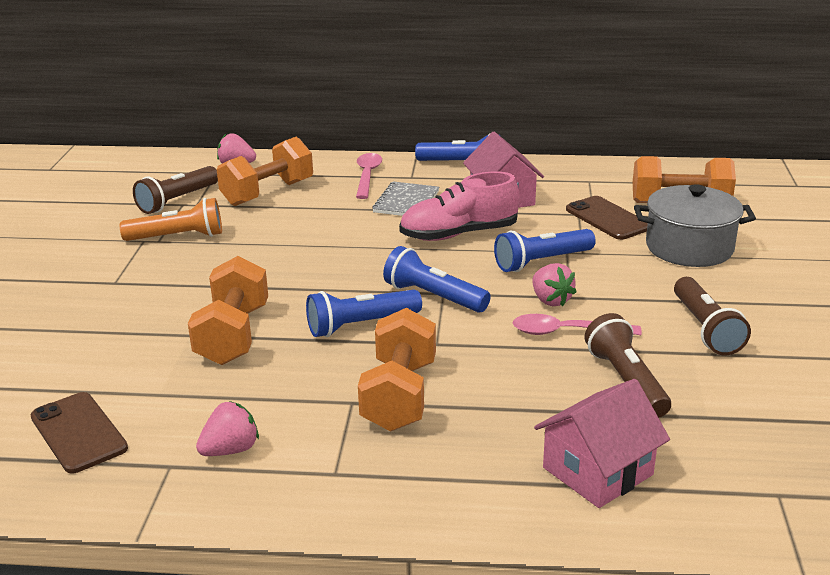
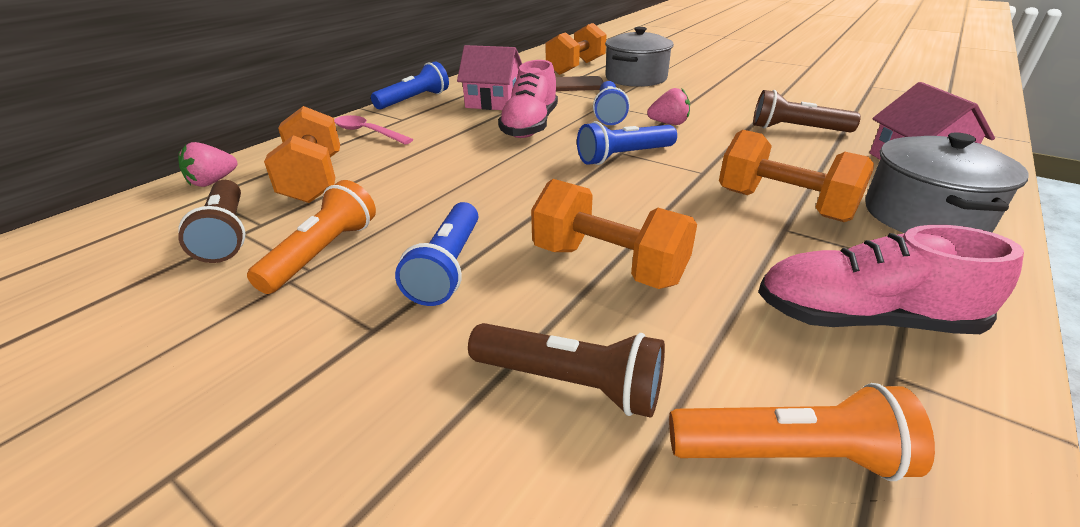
camera: 60 degrees left, 5 degrees up
brown phone [31,392,128,473] -> orange flashlight [669,383,935,481]
pink strawberry [196,401,259,456] -> pink shoe [758,225,1024,334]
blue flashlight [306,290,422,337] -> blue flashlight moved to [395,202,478,306]
grey notebook [372,182,439,216] -> none
pink spoon [513,314,642,335] -> none
brown flashlight [674,277,751,356] -> brown flashlight moved to [468,323,665,418]
none -> grey pot [865,133,1029,233]

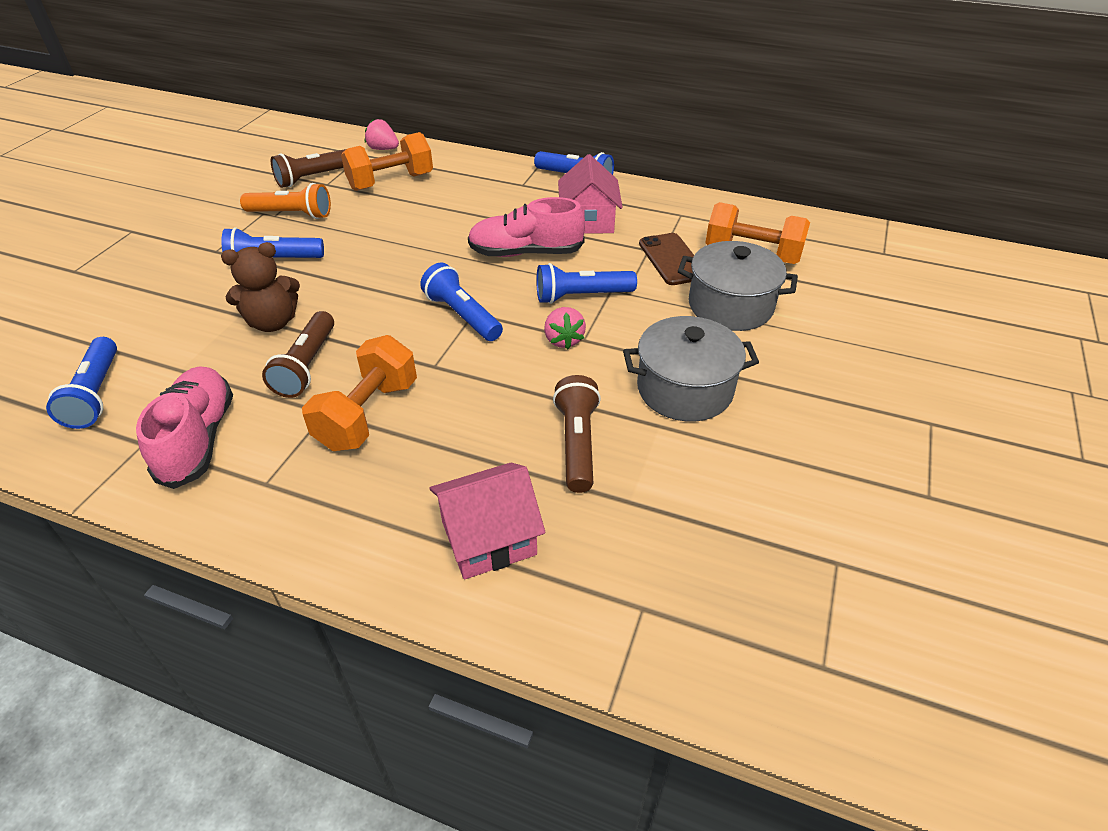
camera: 75 degrees right, 10 degrees up
pink spoon [334,115,413,145] -> none
brown flashlight [468,323,665,418] -> brown flashlight moved to [262,311,334,398]
orange dumbbell [531,179,697,289] -> brown teddy bear [221,242,300,332]
orange flashlight [669,383,935,481] -> blue flashlight [46,337,117,429]
grey pot [865,133,1029,233] -> grey pot moved to [623,316,759,422]

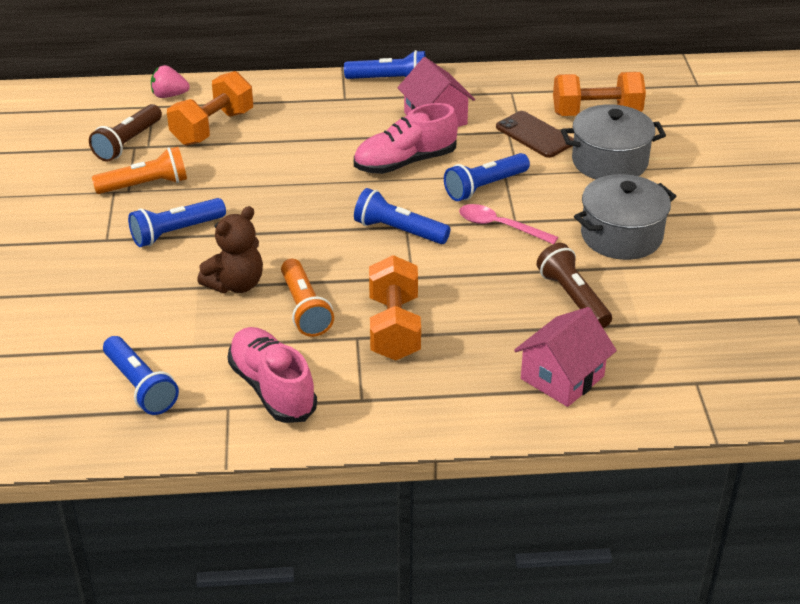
camera: 25 degrees left, 5 degrees down
brown flashlight [262,311,334,398] -> orange flashlight [281,259,334,337]
pink strawberry [544,307,586,349] -> pink spoon [459,204,558,244]

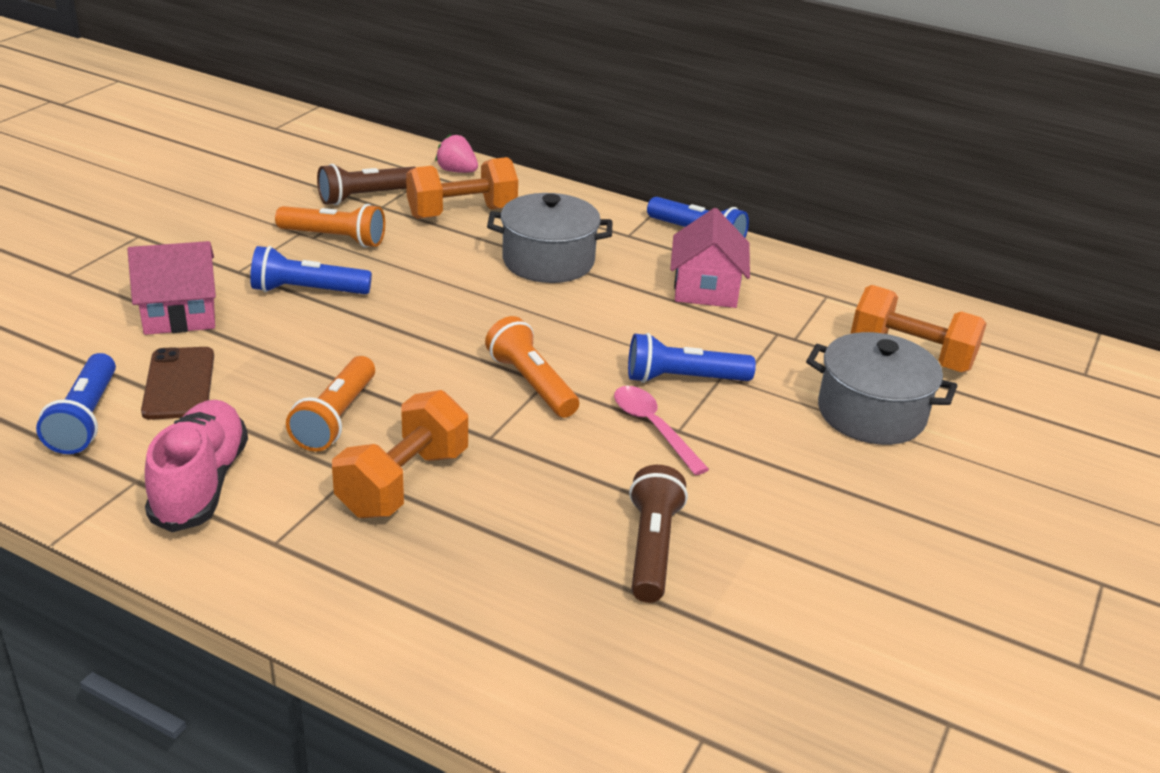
camera: 30 degrees right, 5 degrees down
brown teddy bear [197,206,263,293] -> none
pink shoe [354,103,458,174] -> none
blue flashlight [354,188,451,244] -> orange flashlight [485,316,579,418]
brown phone [496,111,574,158] -> brown phone moved to [141,347,214,420]
pink house [514,307,617,407] -> pink house moved to [127,241,216,335]
grey pot [574,174,676,260] -> grey pot moved to [487,193,612,283]

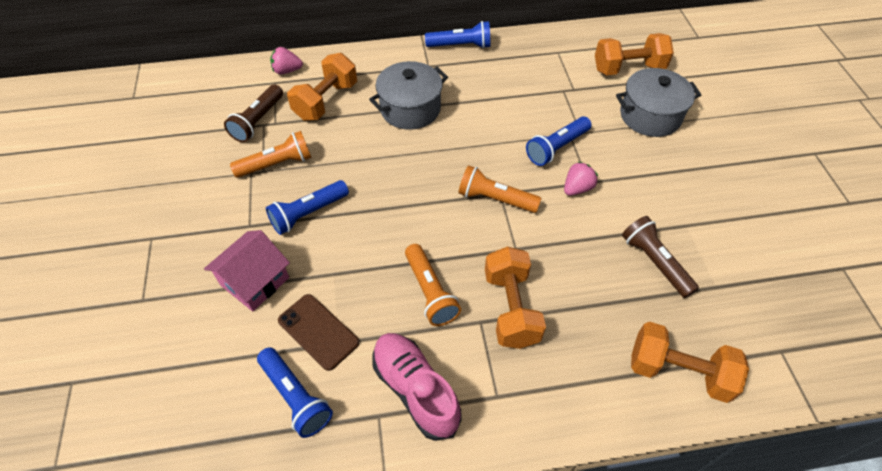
camera: 35 degrees left, 20 degrees up
pink spoon [614,386,709,475] -> pink strawberry [564,162,598,196]
pink house [670,208,750,308] -> none
none -> orange dumbbell [631,322,749,403]

